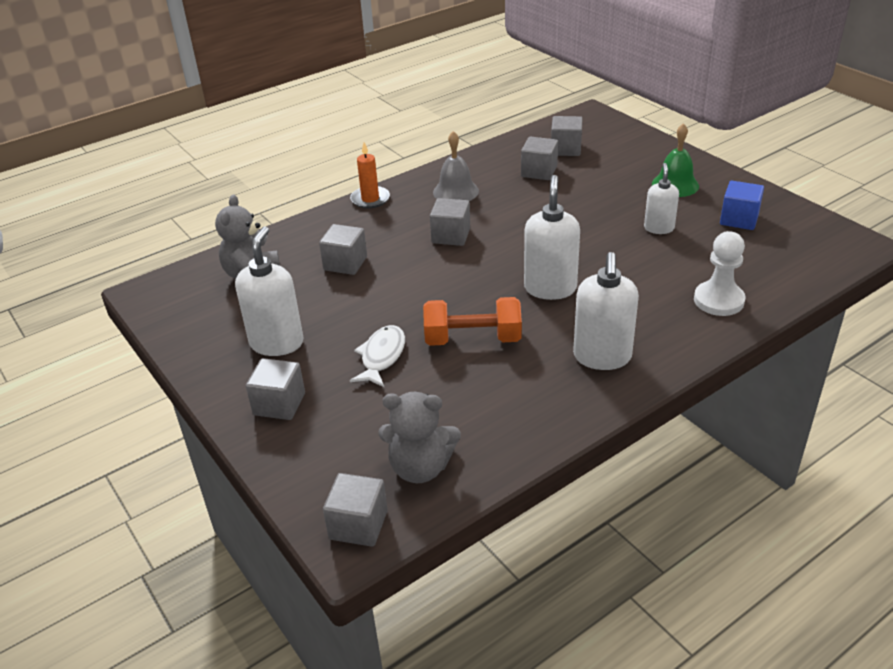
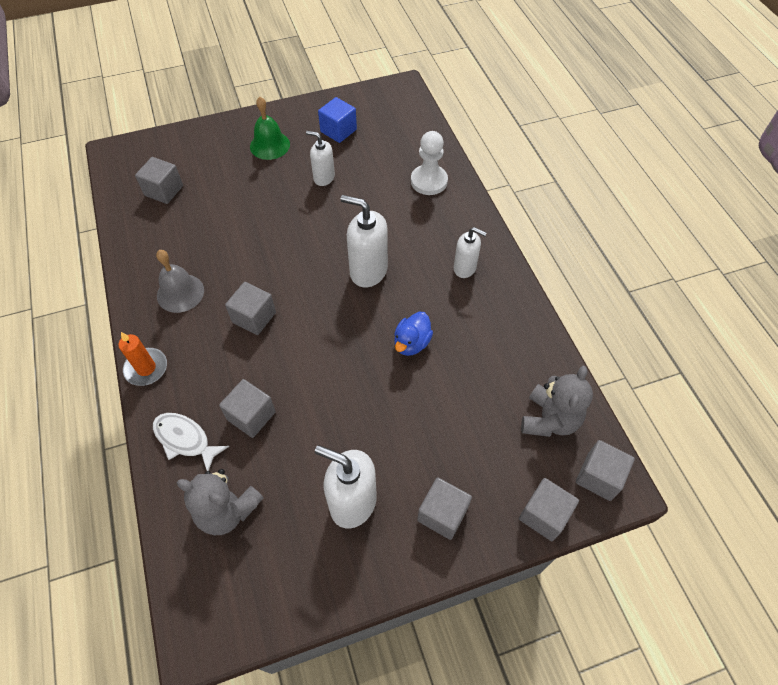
camera: 75 degrees left, 20 degrees up
white fish [350,325,405,387] -> white fish moved to [153,413,229,471]
orange dumbbell [423,297,522,346] -> blue duck [394,312,433,356]
grey cube [521,137,558,180] -> grey cube moved to [519,478,579,541]
white soap dispenser [573,252,639,370] -> white soap dispenser [454,227,487,278], size x0.62

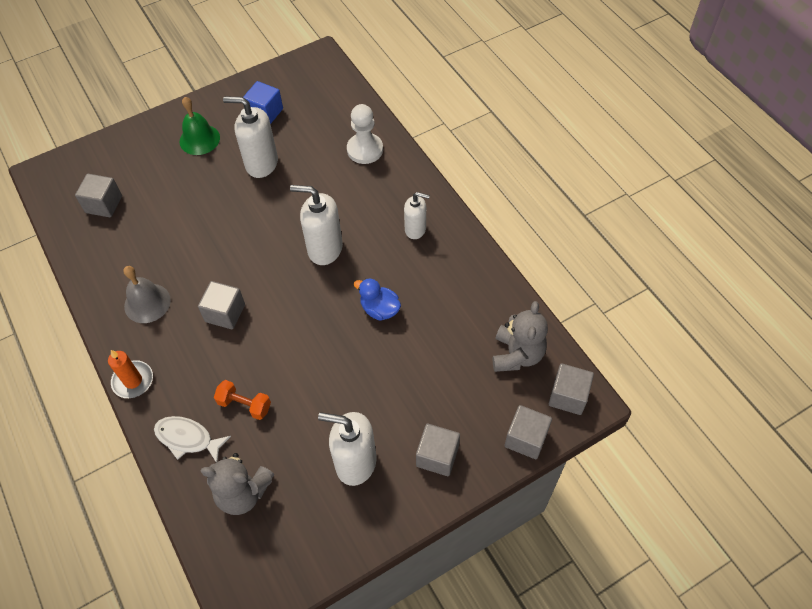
camera: 10 degrees left, 0 degrees up
grey cube [219,379,276,438] -> orange dumbbell [214,380,271,420]
white soap dispenser [306,131,335,186] -> white soap dispenser [223,97,278,178], size x1.61
blue duck [394,312,433,356] -> blue duck turned 105 degrees clockwise [354,278,401,321]

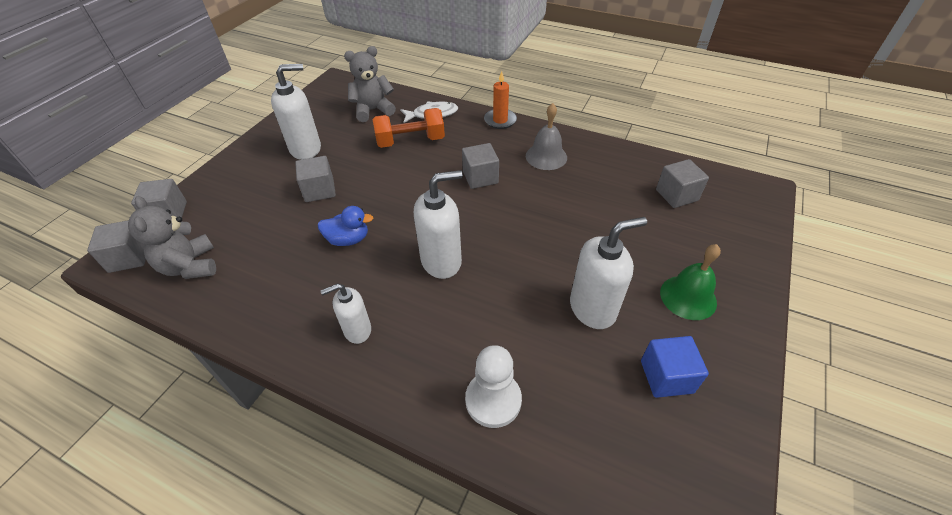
camera: 145 degrees right, 10 degrees down
orange dumbbell [214,380,271,420] -> orange dumbbell [373,108,445,148], size x1.59
grey cube [416,424,460,476] -> grey cube moved to [295,156,336,202]

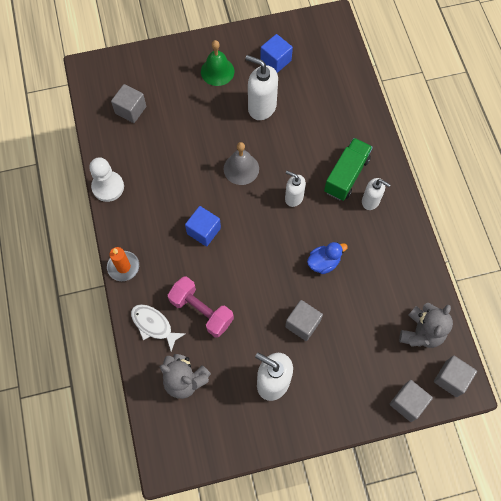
camera: 130 degrees left, 20 degrees up
blue duck [318,206,373,246] -> blue duck turned 105 degrees clockwise [307,242,348,274]
orange dumbbell [373,108,445,148] -> pink dumbbell [168,276,234,338]
white soap dispenser [414,170,463,279] -> white soap dispenser [285,171,306,207], size x0.62
grey cube [462,143,499,189] -> blue cube [185,206,221,247]
white pawn [465,345,522,428] -> white pawn moved to [89,157,124,202]
grey bell [526,103,567,170] -> grey bell moved to [224,142,259,185]
none -> green truck [324,138,373,201]

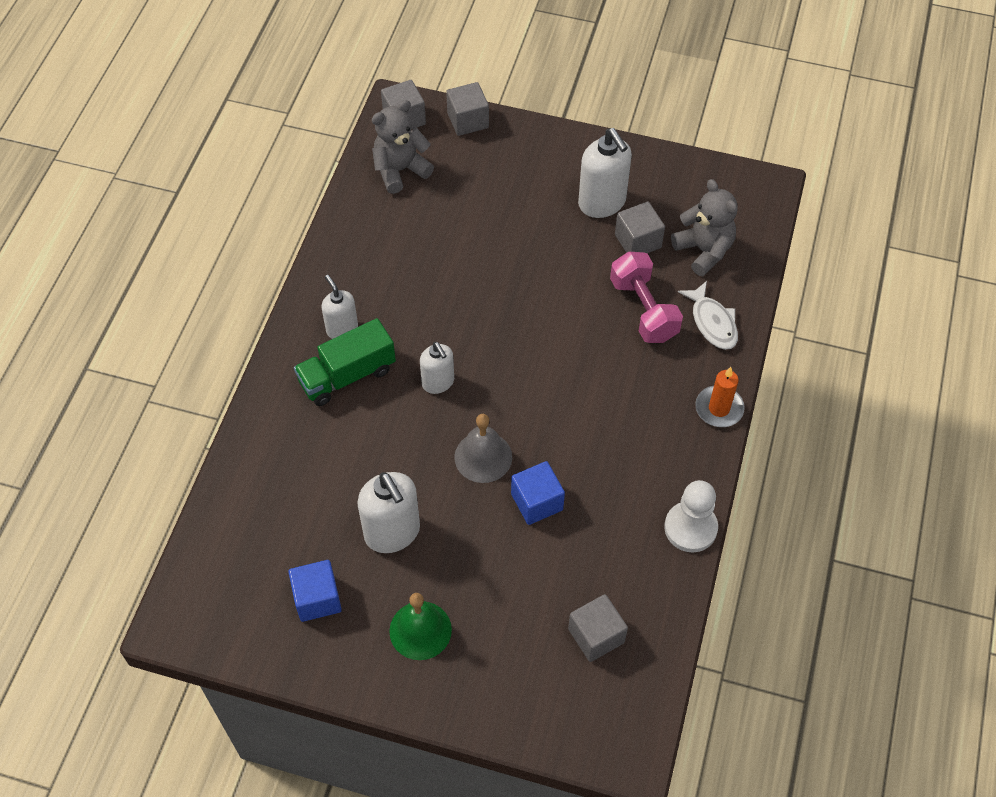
camera: 150 degrees left, 10 degrees down
blue cube [185,206,221,247] -> blue cube moved to [511,461,565,525]
grey cube [285,300,323,341] -> grey cube moved to [615,202,665,253]
blue duck [307,242,348,274] -> none

